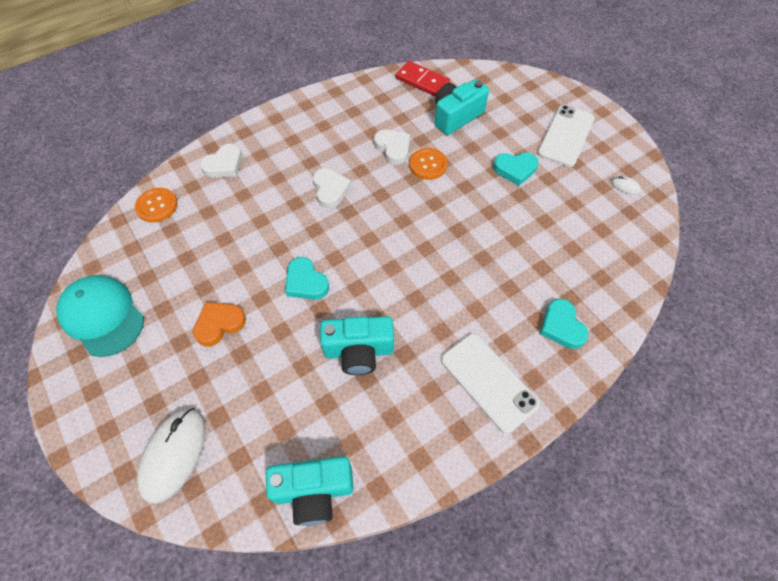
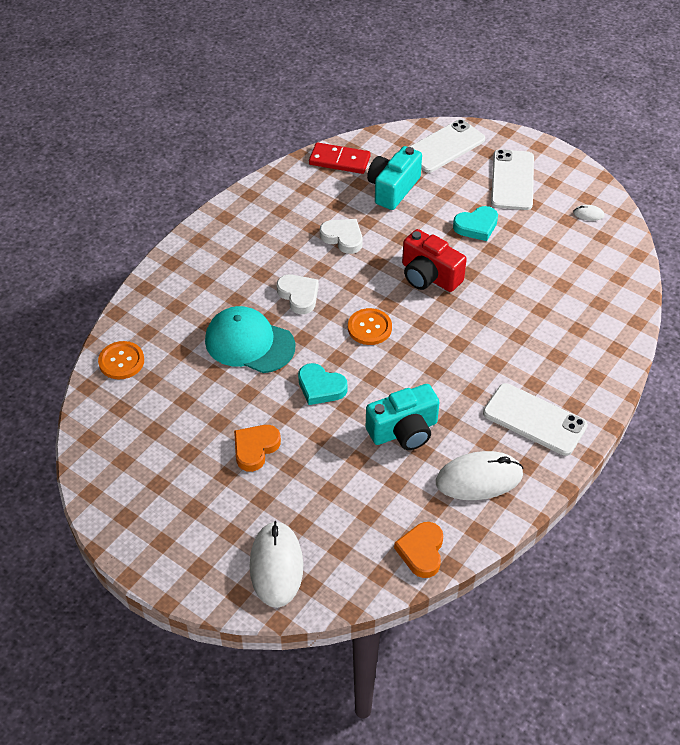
camera: 20 degrees left, 10 degrees down
turquoise cap [56,275,144,357] -> turquoise cap moved to [205,306,295,373]
white heart [200,143,242,178] -> none
turquoise camera [266,456,354,526] -> orange heart [394,522,443,578]
orange button [409,148,448,180] -> orange button moved to [348,308,392,345]
turquoise heart [540,299,589,349] -> none
none -> red camera [402,229,467,292]
none -> white phone [409,119,485,173]
none -> white mouse [436,451,523,500]

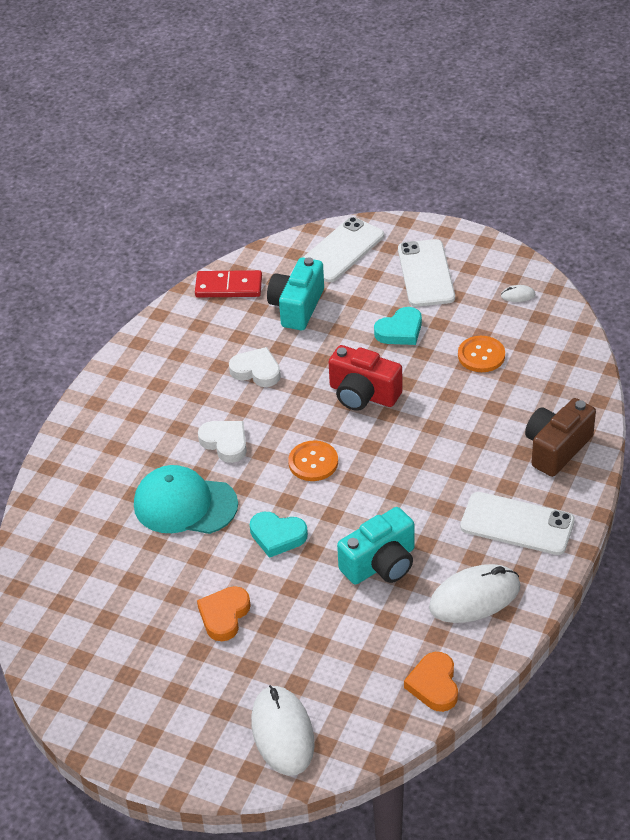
camera: 10 degrees left, 5 degrees down
orange button [98,341,144,379] -> orange button moved to [458,336,505,372]
none -> brown camera [525,398,596,477]

